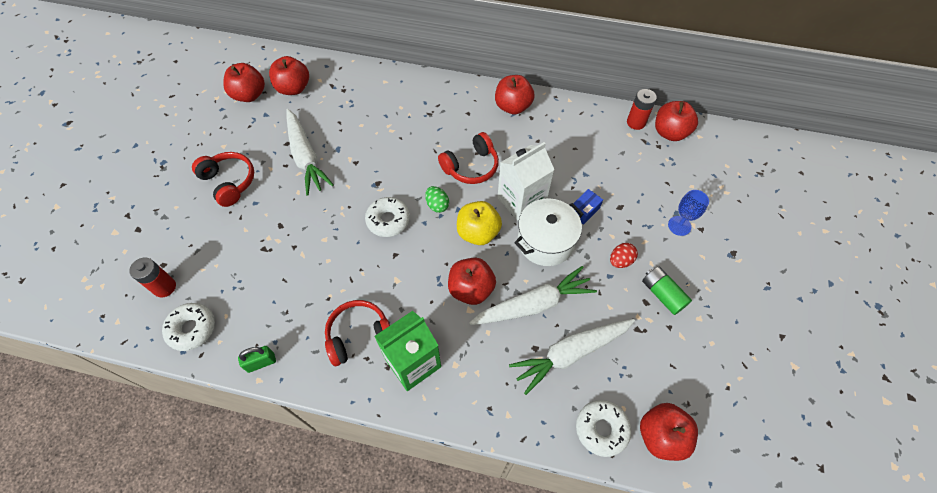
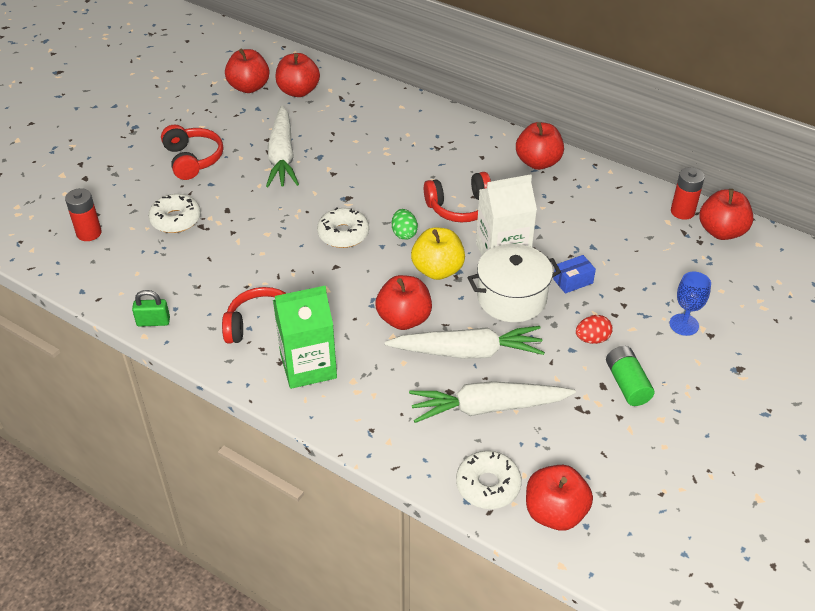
camera: 20 degrees right, 15 degrees down
white donut [162,303,215,351] -> white donut moved to [148,194,201,233]

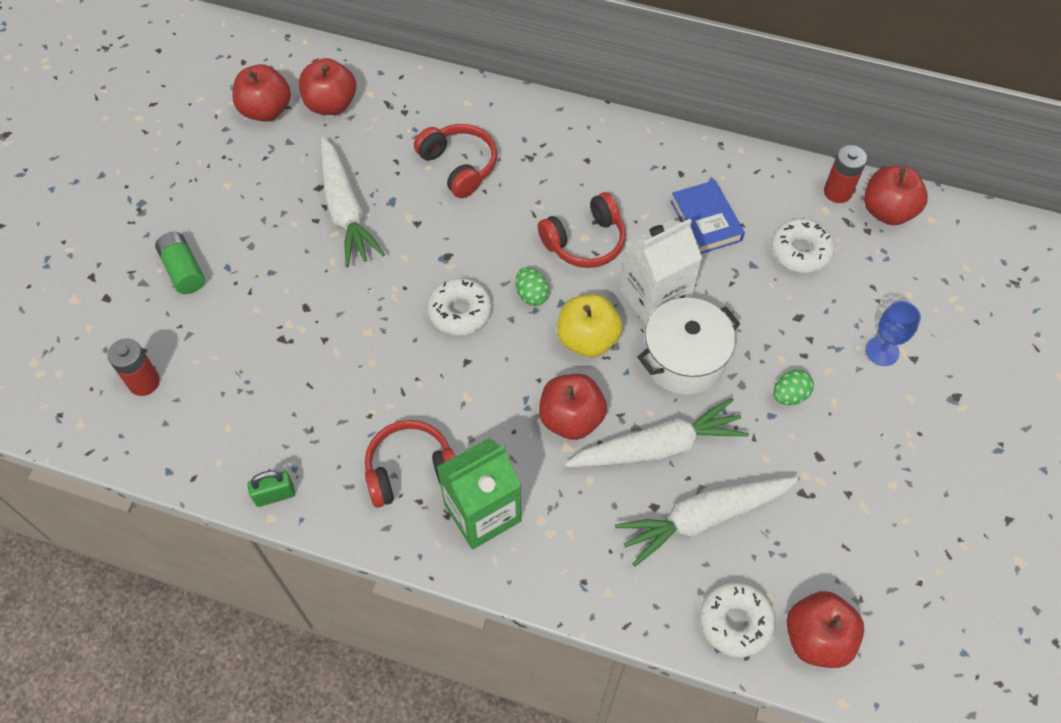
camera: 15 degrees left, 15 degrees up
white donut [148,194,201,233] -> white donut moved to [771,218,834,273]
red headphones [161,124,223,180] -> red headphones moved to [414,124,497,198]
red apple [516,122,564,170] -> none
blue box [553,255,596,294] -> none
red egg [576,315,613,344] -> green egg [773,370,814,405]
green battery [606,346,655,406] -> green battery moved to [155,232,205,294]
none -> blue book [670,180,745,254]

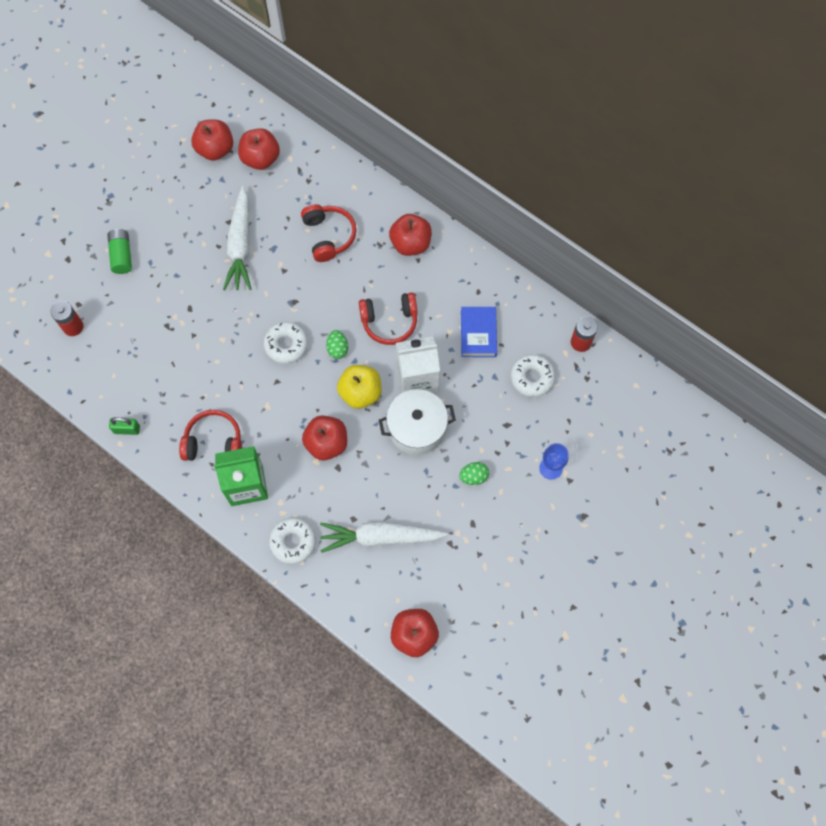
camera: 20 degrees right, 10 degrees up
white carrot [565,398,749,467] -> none
white donut [700,582,775,657] -> white donut moved to [269,517,316,564]
red apple [864,166,928,225] -> red apple moved to [389,214,432,256]

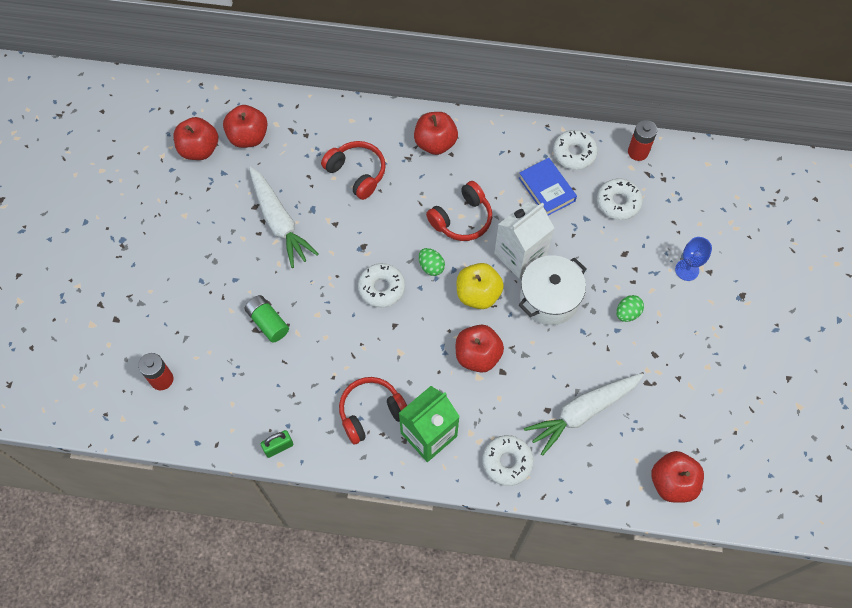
camera: 30 degrees left, 5 degrees down
green battery [107,229,132,274] -> green battery moved to [244,295,289,343]
none -> white donut [553,130,598,170]

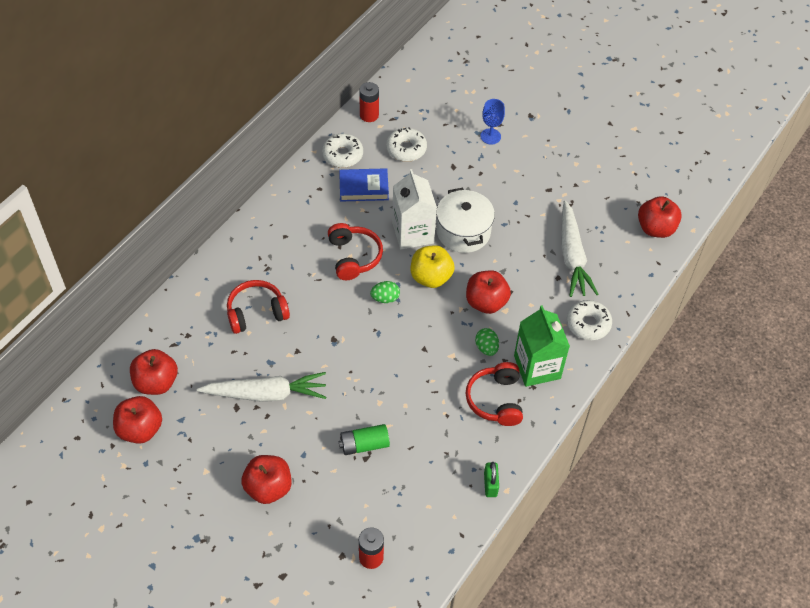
camera: 65 degrees left, 10 degrees down
white donut [358,263,405,308] -> none
red apple [414,112,458,155] -> red apple moved to [241,455,292,504]
green egg [616,295,644,322] -> green egg moved to [475,328,499,356]

